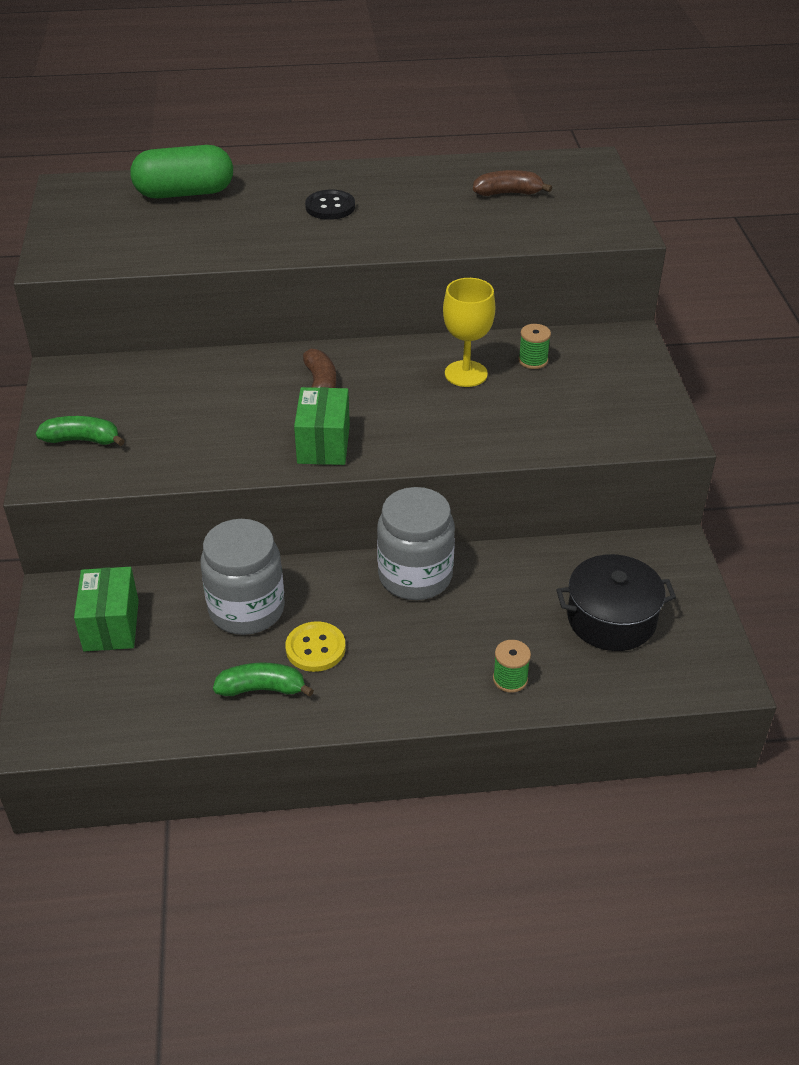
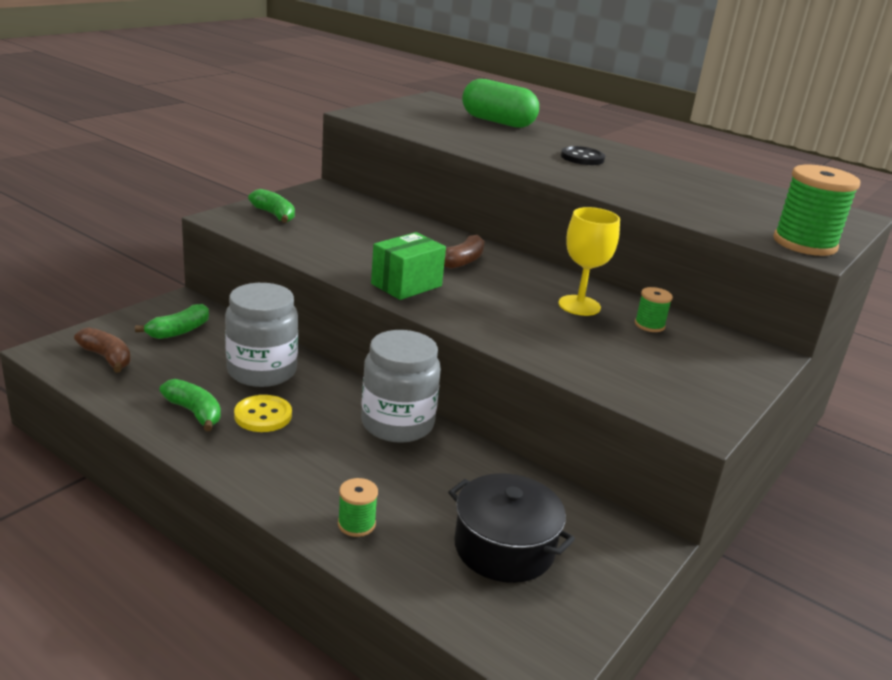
camera: 40 degrees right, 15 degrees down
green box [74,567,139,651] -> green banana [135,304,209,339]
brown banana [473,170,552,196] -> brown banana moved to [74,327,131,372]
none -> green spool [773,164,860,256]

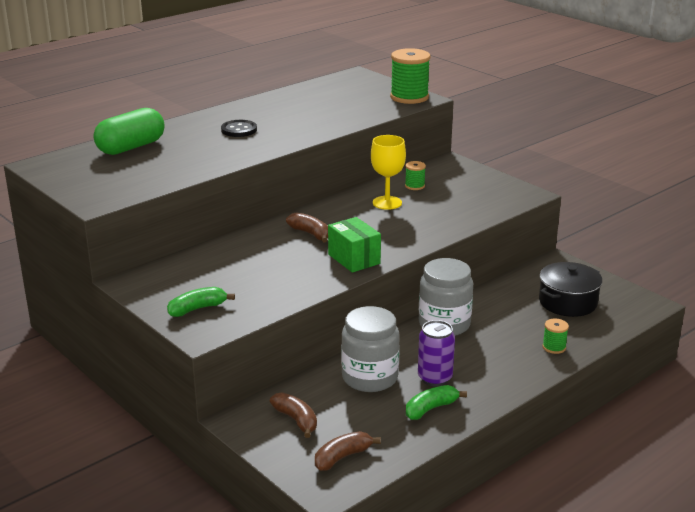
camera: 75 degrees left, 0 degrees up
green banana [135,304,209,339] -> brown banana [270,392,317,438]
yellow button [234,395,292,432] -> purple can [418,320,455,387]

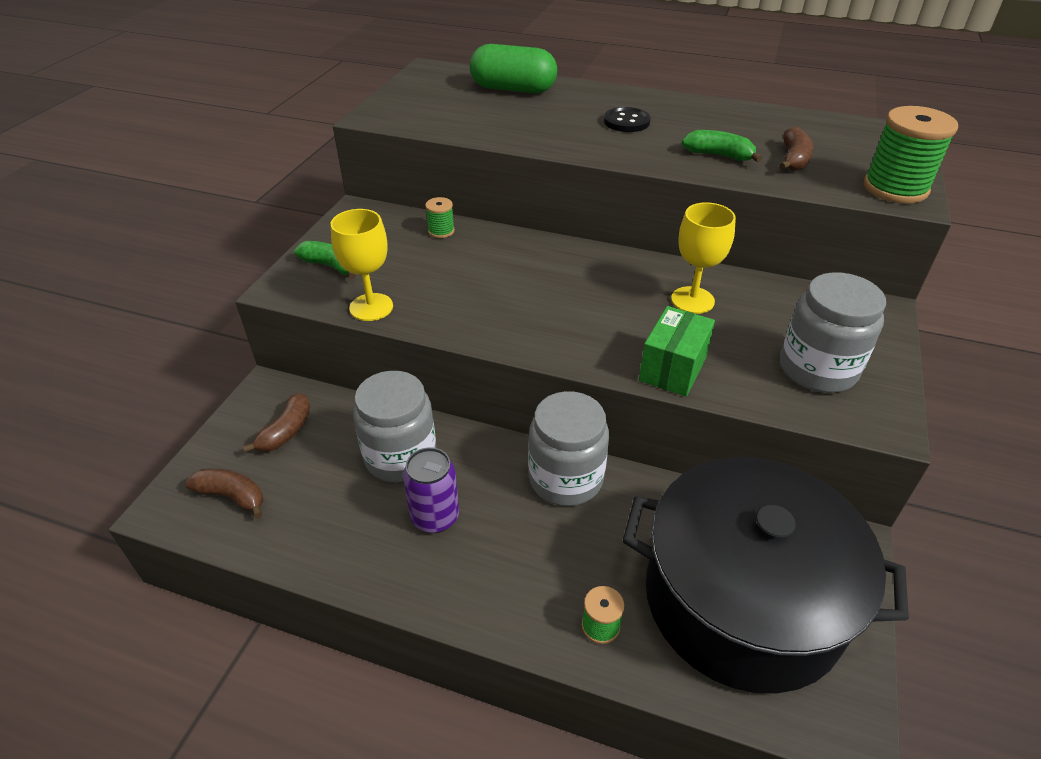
camera: 60 degrees right, 15 degrees up
brown banana [286,212,328,242] -> brown banana moved to [779,127,813,171]
green box [328,217,381,273] -> green box moved to [639,306,715,397]
green spool [405,161,426,190] -> green spool moved to [425,197,455,238]
green banana [406,385,467,420] -> green banana moved to [682,130,762,162]
black pot [539,262,603,317] -> black pot [623,457,909,693], size x1.96
none -> yellow goblet [331,209,393,321]
none -> grey jar [780,272,886,393]

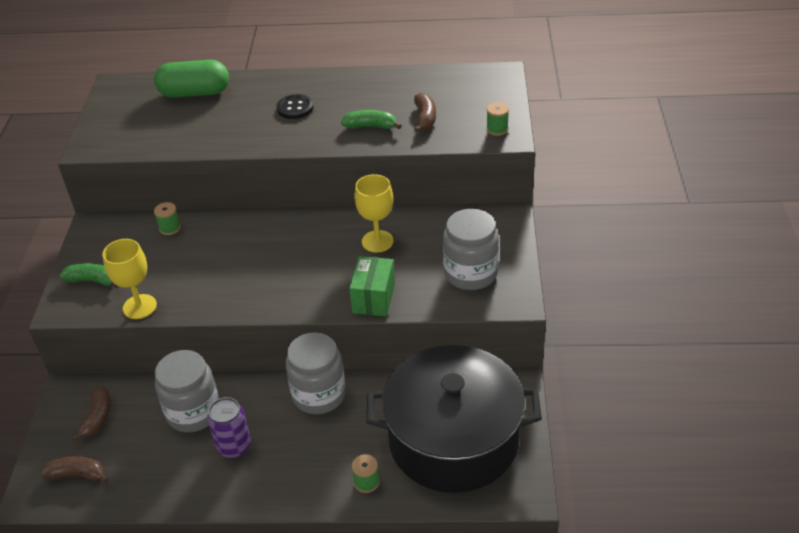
camera: 15 degrees left, 0 degrees up
green spool [864,106,958,204] -> green spool [486,102,509,136], size x0.49

